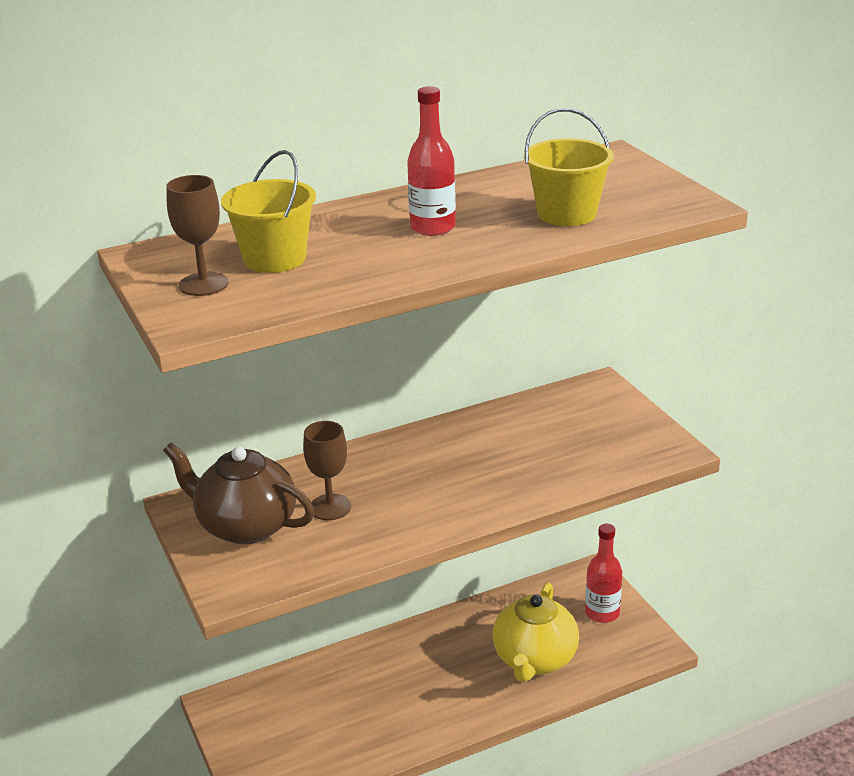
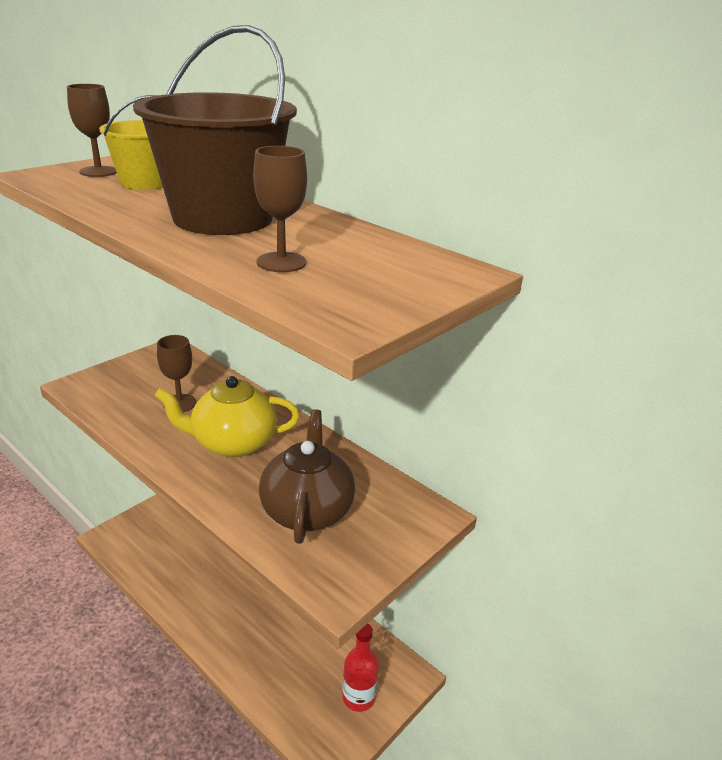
camera: 65 degrees right, 0 degrees up
brown teapot [163,443,314,544] -> brown teapot moved to [259,409,355,544]
red bottle [407,86,456,236] -> brown bucket [133,25,297,235]
yellow teapot [492,582,579,682] -> yellow teapot moved to [155,376,300,457]
yellow bucket [524,108,614,226] -> brown goblet [253,146,307,272]

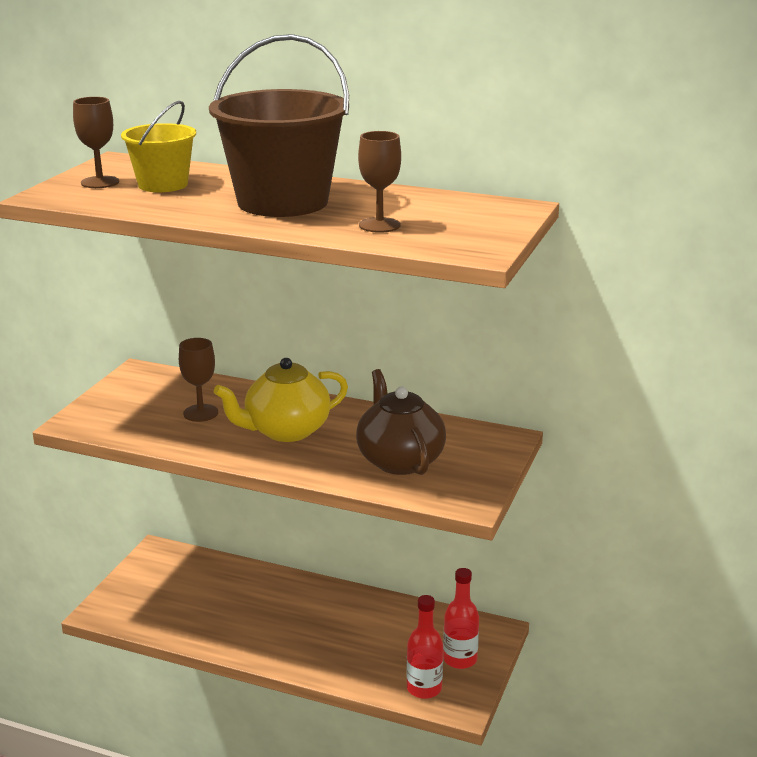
camera: 20 degrees left, 5 degrees down
none -> red bottle [406,595,443,699]

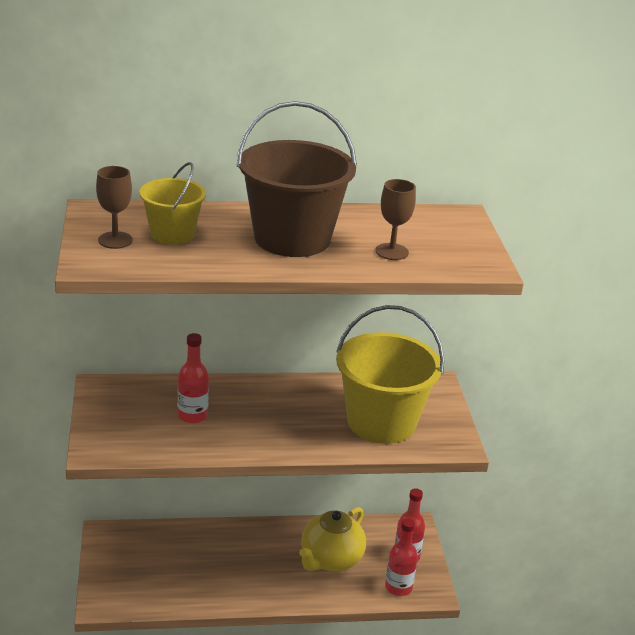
camera: 30 degrees left, 5 degrees up
brown goblet [179,338,218,422] -> red bottle [177,333,209,424]
yellow teapot [214,358,348,442] -> yellow teapot moved to [299,507,366,571]
brown teapot [356,369,446,475] -> yellow bucket [336,305,444,444]

